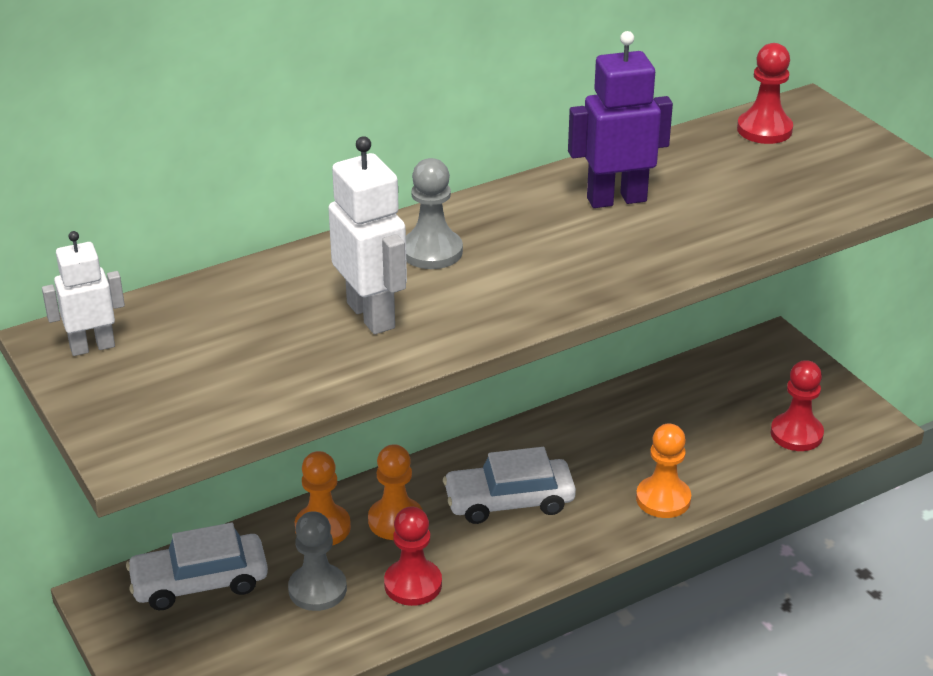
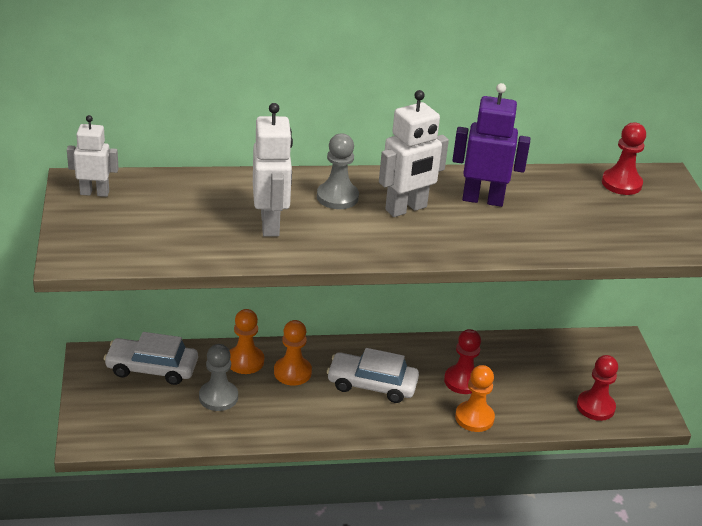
camera: 20 degrees right, 0 degrees up
red pawn [384,506,442,606] -> red pawn moved to [444,329,481,394]
none -> white robot [379,90,449,217]

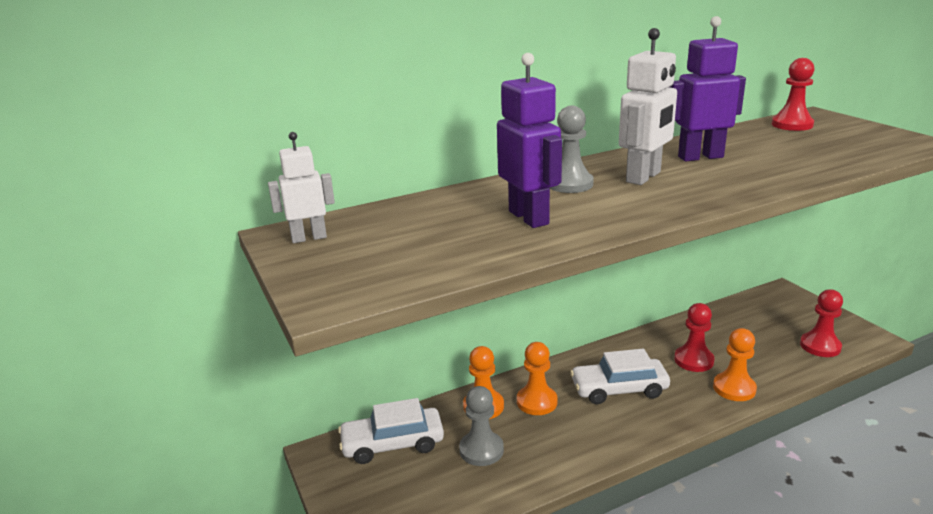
camera: 15 degrees left, 10 degrees down
white robot [253,103,293,237] -> purple robot [497,53,562,228]

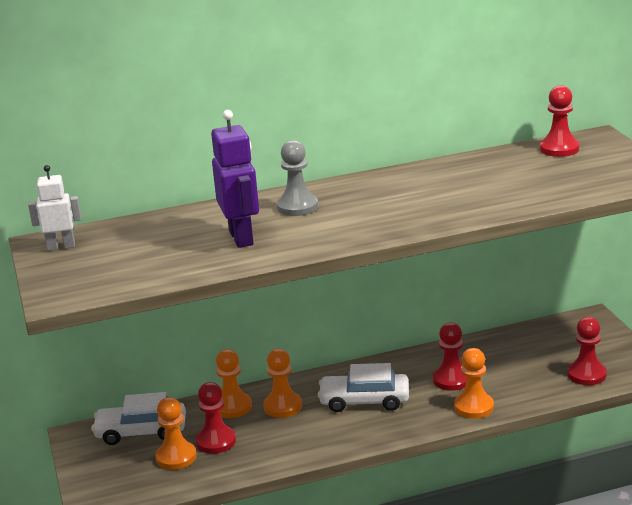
camera: 10 degrees right, 0 degrees up
grey pawn [459,386,504,466] -> red pawn [196,382,236,454]
white robot [619,28,677,185] -> none
purple robot [669,16,746,161] -> none
none -> orange pawn [155,397,197,470]

